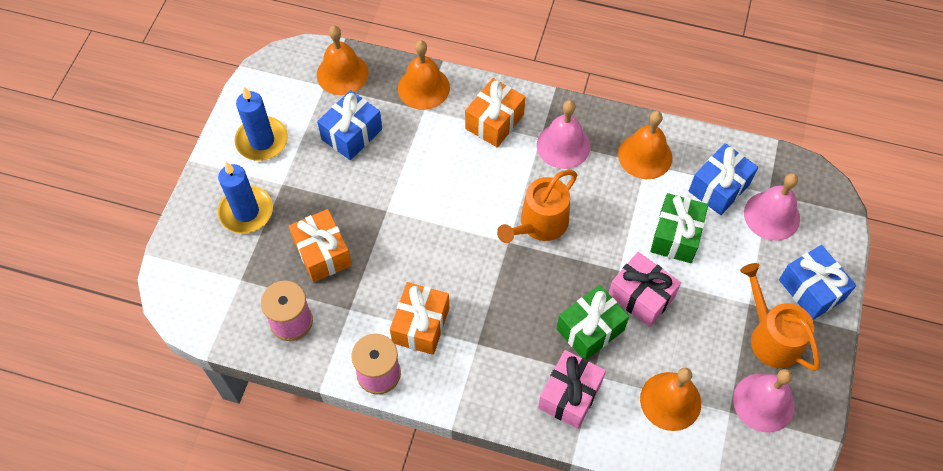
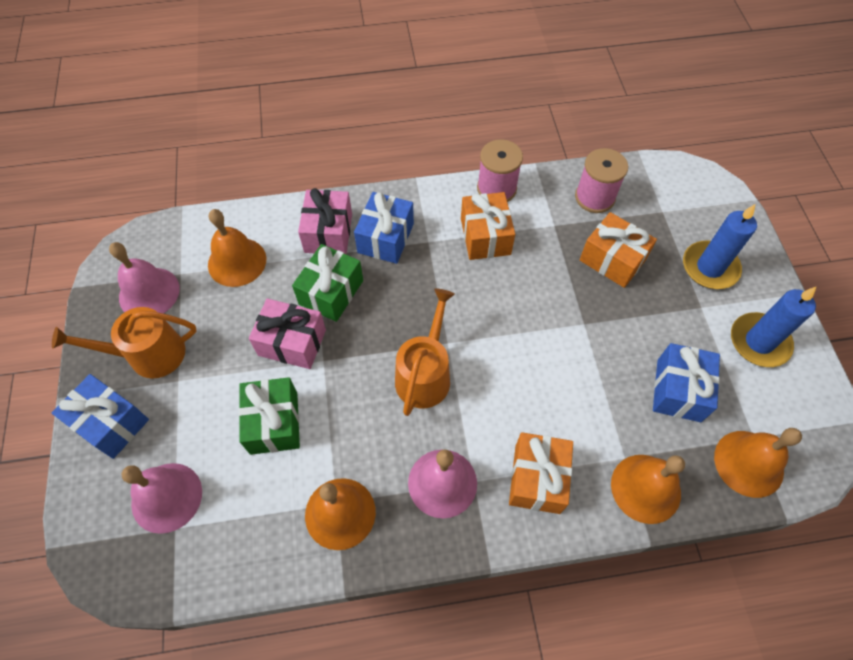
camera: 155 degrees right, 0 degrees up
blue gift [689,143,758,215] -> blue gift moved to [354,192,414,264]
orange watering can [740,263,820,371] -> orange watering can turned 135 degrees clockwise [52,307,197,379]

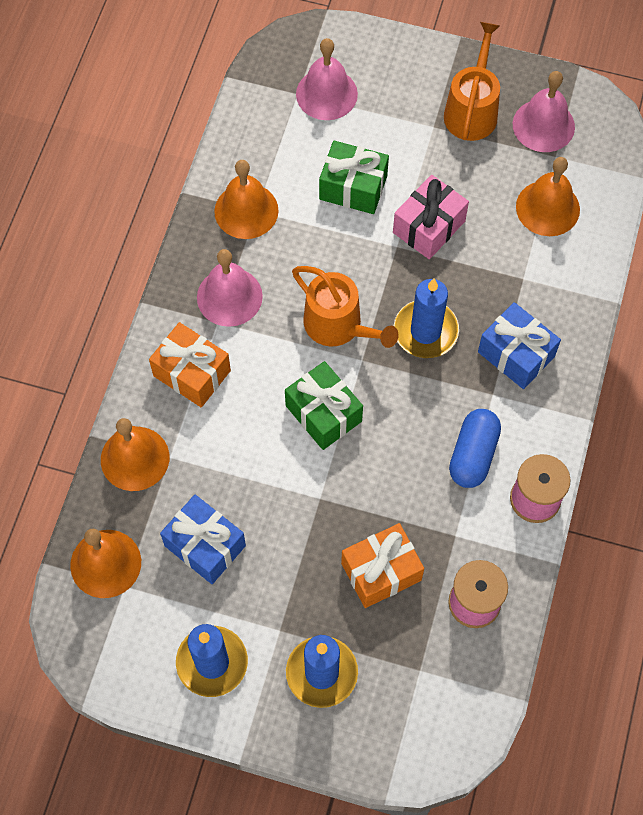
camera: 115 degrees right, 5 degrees up
blue gift [52,374,149,459] -> none
green gift [292,244,363,322] -> green gift moved to [285,361,363,450]
pink gift [298,188,352,254] -> none
orange gift [461,192,515,260] -> blue capsule [449,409,501,488]
none -> blue candle [394,278,459,358]

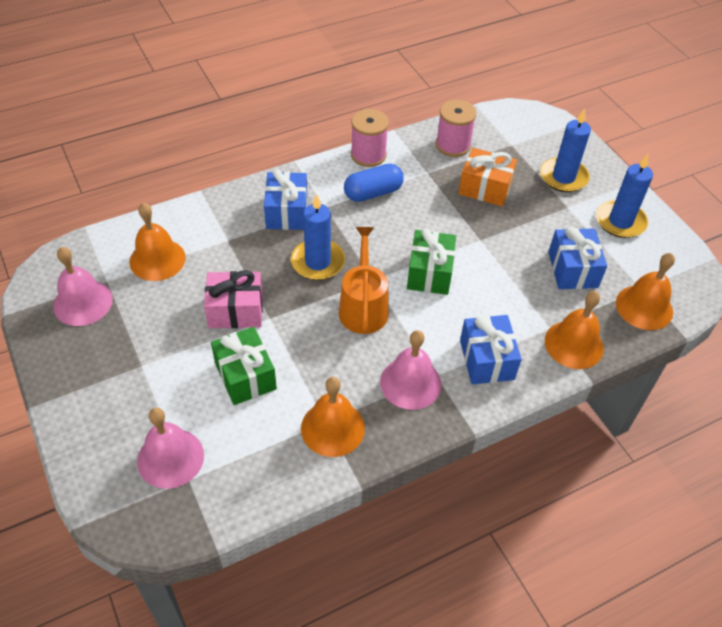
camera: 135 degrees left, 15 degrees down
orange gift [149,322,231,408] -> blue gift [460,315,522,384]
orange watering can [444,22,500,141] -> none

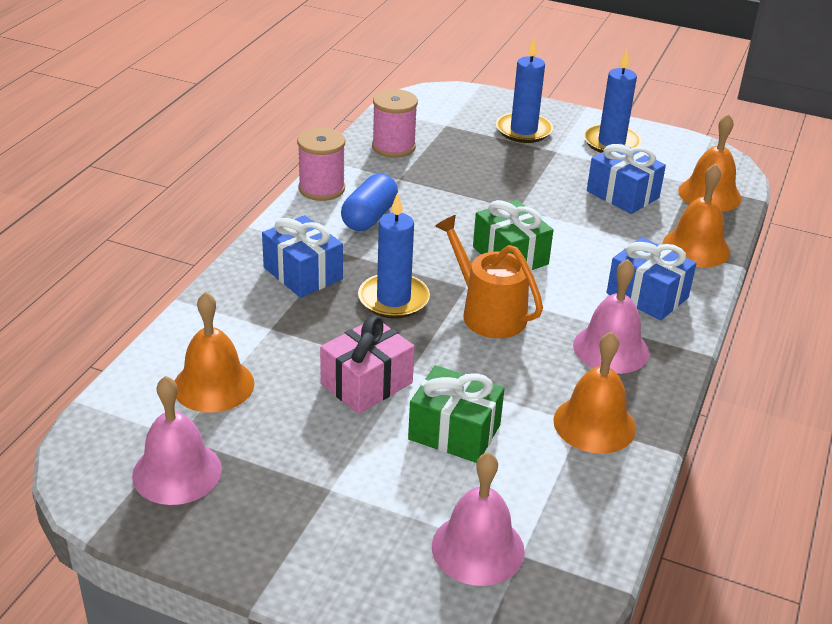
camera: 40 degrees left, 15 degrees down
orange gift [458,148,517,206] -> none

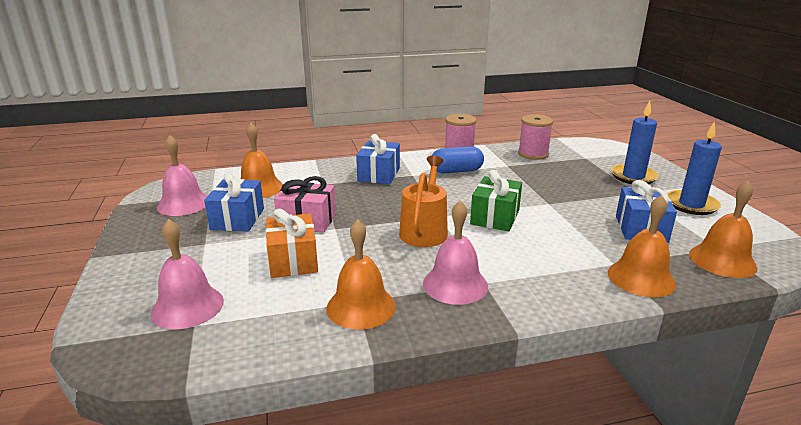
camera: 55 degrees right, 10 degrees down
blue candle [358,193,430,319] -> none
green gift [408,365,505,463] -> orange gift [266,209,318,278]
blue gift [607,237,697,320] -> blue gift moved to [204,172,264,231]

